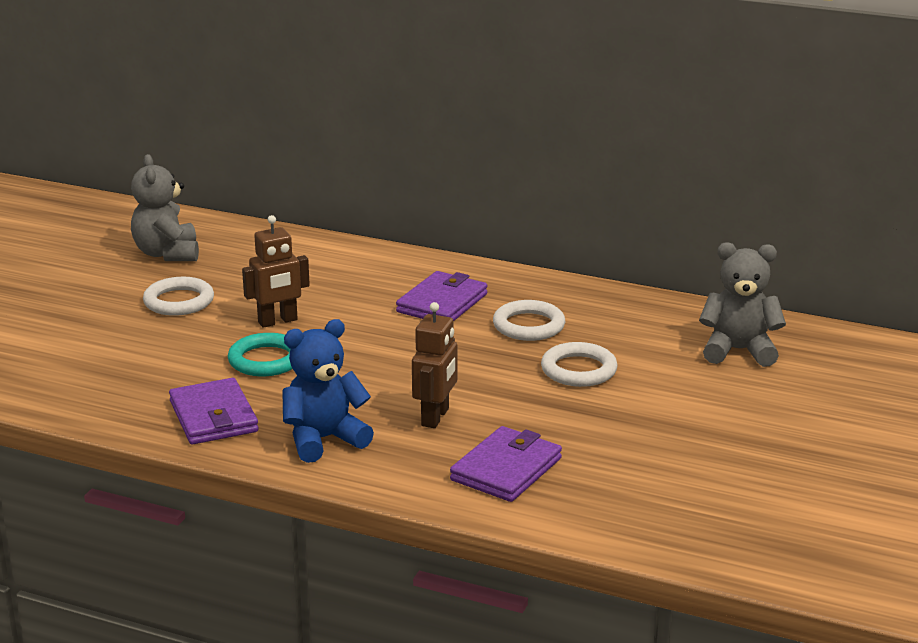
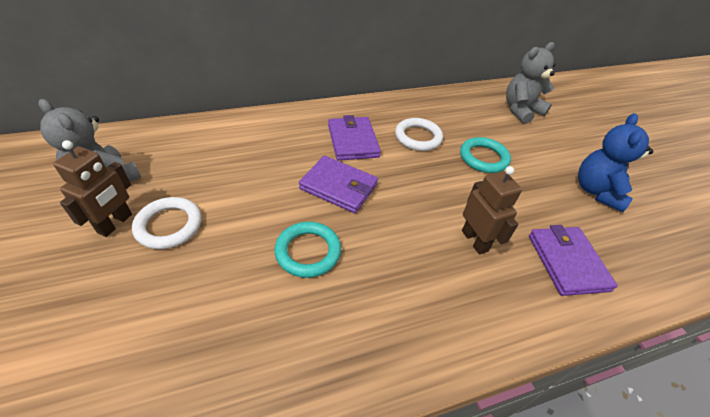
camera: 45 degrees left, 20 degrees up
purple wallet [169,378,259,445] -> purple wallet moved to [299,156,378,213]
brown robot [242,215,310,328] -> brown robot moved to [53,140,132,237]
blue teddy bear [282,319,374,463] -> blue teddy bear moved to [578,113,654,212]
white ring [541,342,618,387] -> turquoise ring [460,137,511,173]

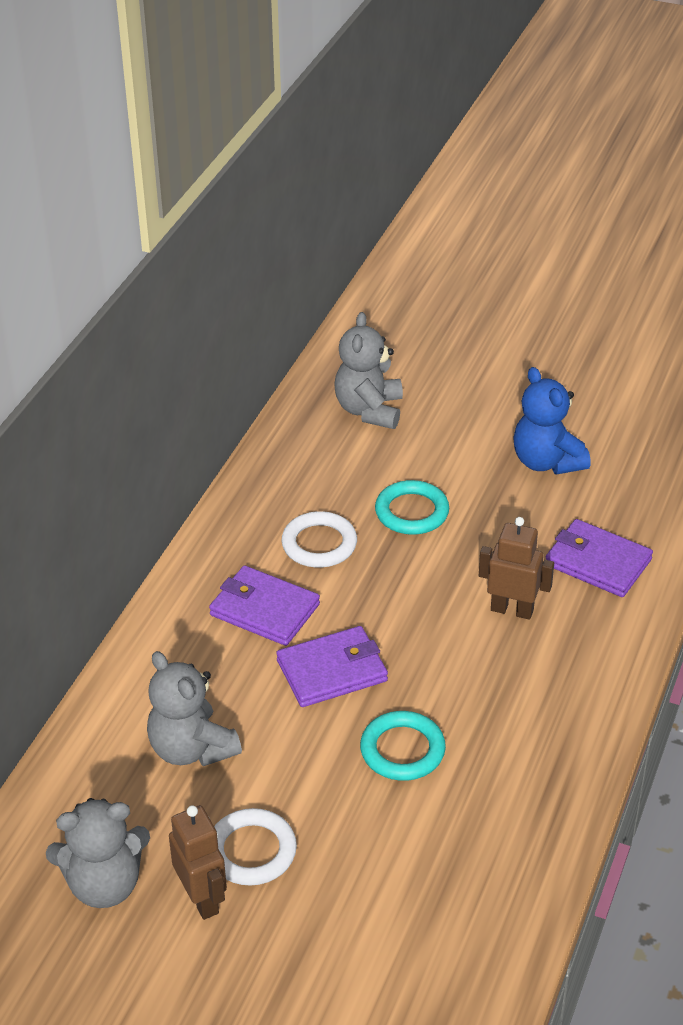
camera: 45 degrees left, 5 degrees down
none -> grey teddy bear [147,651,242,766]

